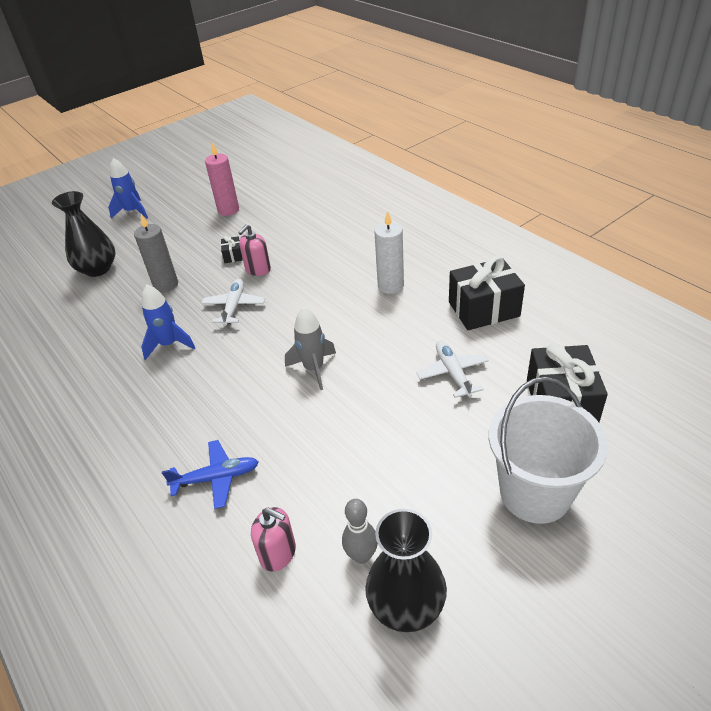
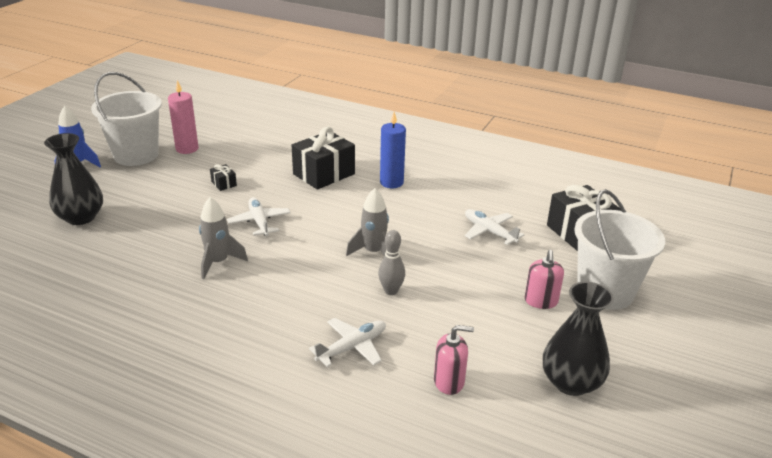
camera: 30 degrees left, 10 degrees down
grey candle [134,214,178,292] -> none
blue rocket [141,284,195,360] -> grey rocket [199,197,248,279]
blue plane [162,440,259,509] -> white plane [309,318,386,367]
pink soap dispenser [238,224,271,276] -> pink soap dispenser moved to [524,250,564,309]
grey bowling pin [342,499,378,564] -> grey bowling pin moved to [378,230,405,295]
white candle [374,211,404,294] -> blue candle [380,112,406,188]
black gift [449,256,525,330] -> black gift moved to [292,127,355,190]
none -> white bucket [91,72,162,166]

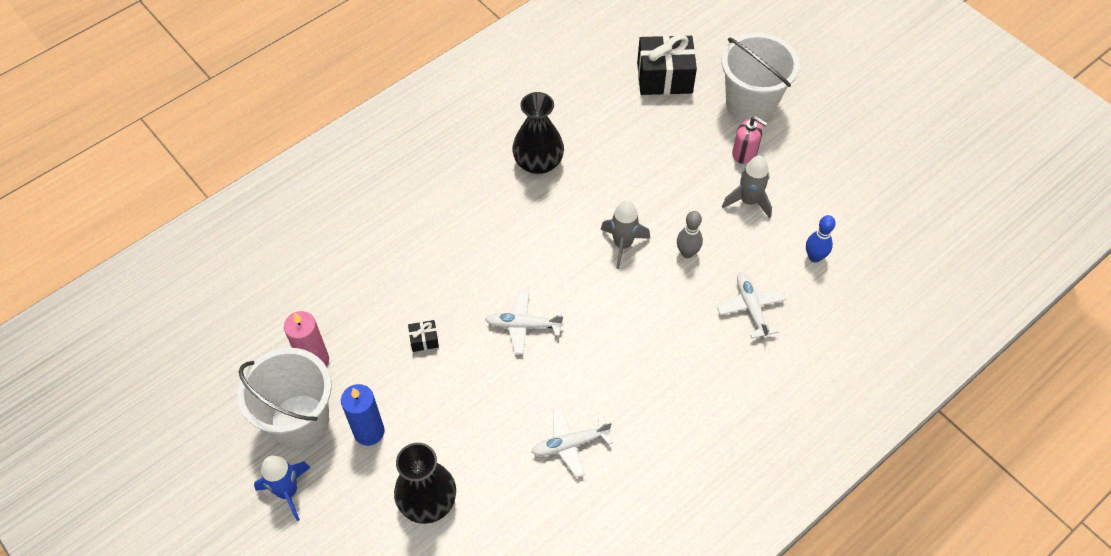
camera: 65 degrees left, 25 degrees up
grey rocket [199,197,248,279] -> grey rocket moved to [722,156,772,219]
black gift [292,127,355,190] -> none
blue candle [380,112,406,188] -> blue candle moved to [341,384,385,446]
pink soap dispenser [434,325,474,395] -> blue bowling pin [806,215,836,262]
white plane [465,209,524,245] -> white plane moved to [532,407,613,477]
black vase [543,282,614,396] -> black vase moved to [512,92,564,174]

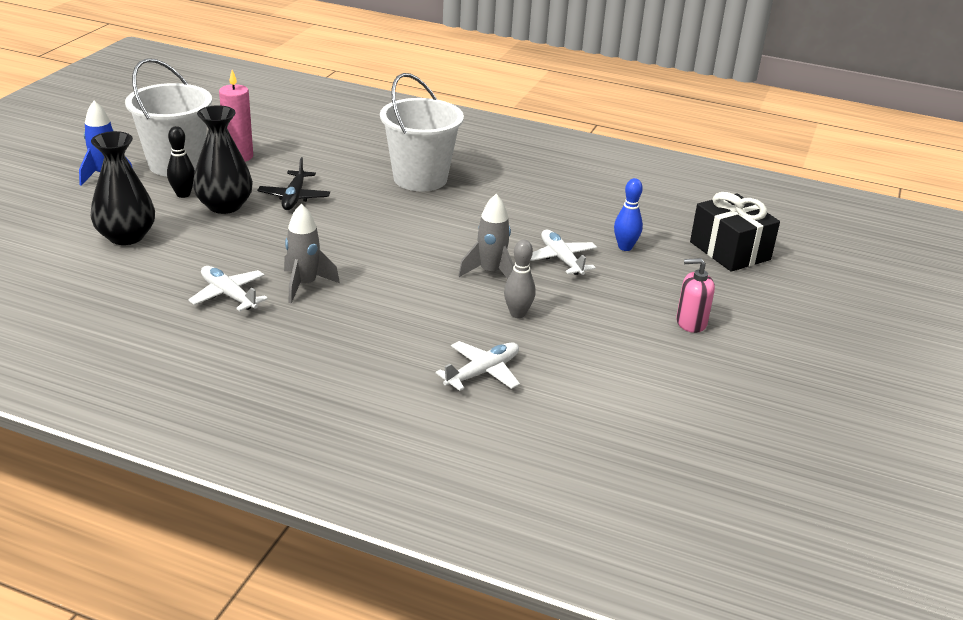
camera: 60 degrees right, 25 degrees down
blue candle [341,384,385,446] -> black bowling pin [167,126,195,198]
black gift [408,320,439,352] -> black plane [257,157,330,210]
white plane [485,291,563,354] -> white plane moved to [530,230,597,275]
black vase [512,92,564,174] -> black vase moved to [193,105,253,214]
white bucket [721,33,799,122] -> white bucket moved to [380,73,464,191]
grey rocket [722,156,772,219] -> grey rocket moved to [284,204,340,303]
pink soap dispenser [732,116,767,164] -> pink soap dispenser turned 90 degrees clockwise [676,258,715,333]
blue bowling pin [806,215,836,262] -> blue bowling pin moved to [614,178,643,251]

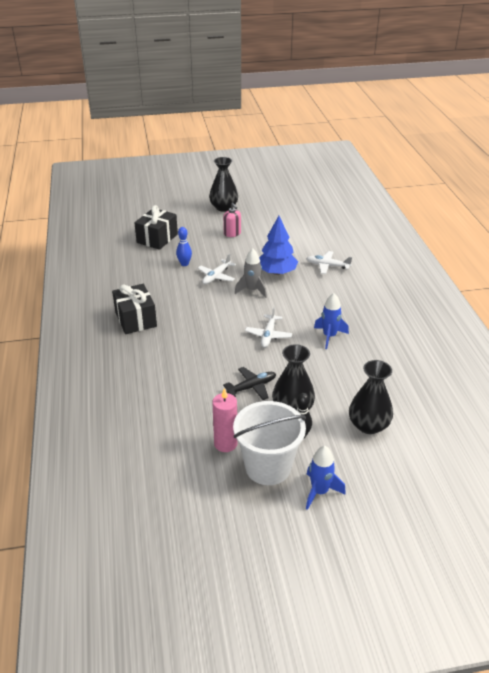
camera: 120 degrees left, 5 degrees up
white plane [188,266,268,311] -> white plane moved to [245,307,292,348]
grey rocket [284,204,340,303] -> blue rocket [314,293,349,349]
white bucket [380,73,464,191] -> none
grey bowling pin [504,240,536,318] -> blue tree [259,216,298,275]
none -> black gift [112,284,157,334]
none -> black vase [209,157,238,212]

